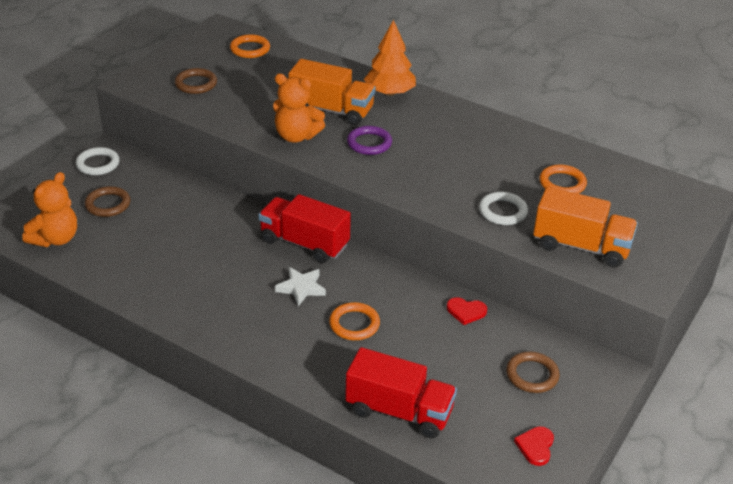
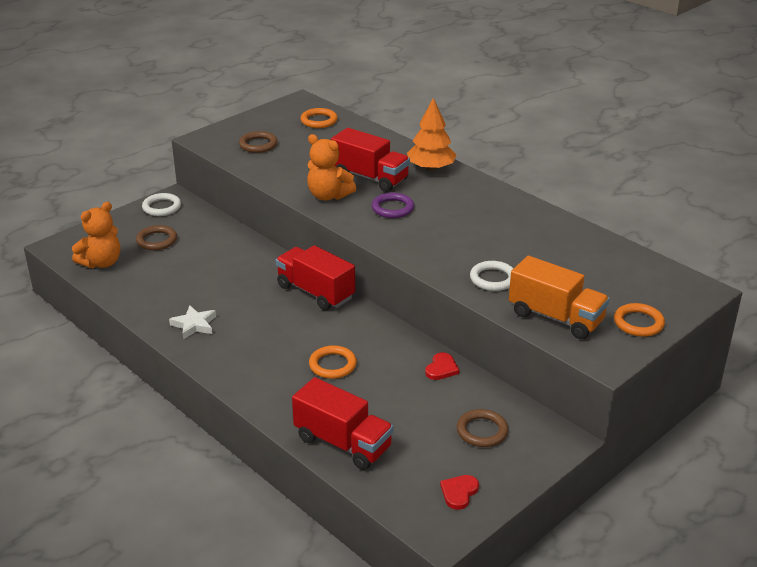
camera: 15 degrees right, 5 degrees down
white star [275,267,326,306] -> white star moved to [169,305,216,340]
orange truck [288,59,376,125] -> red truck [331,128,410,192]
red heart [447,297,487,325] -> red heart turned 90 degrees counterclockwise [425,352,459,380]
orange ring [539,165,587,194] -> orange ring moved to [614,303,665,337]

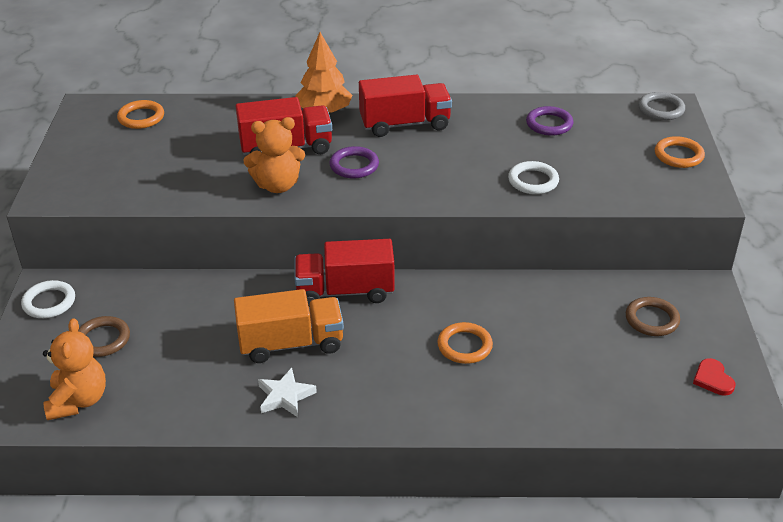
camera: 45 degrees left, 5 degrees up
brown ring [239,131,278,153] -> none
red truck [292,377,394,470] -> red truck moved to [359,75,452,137]
red heart [425,352,459,380] -> none
orange truck [509,256,610,339] -> orange truck moved to [234,289,344,363]
none -> purple ring [526,106,574,136]
none -> grey ring [638,92,685,120]

